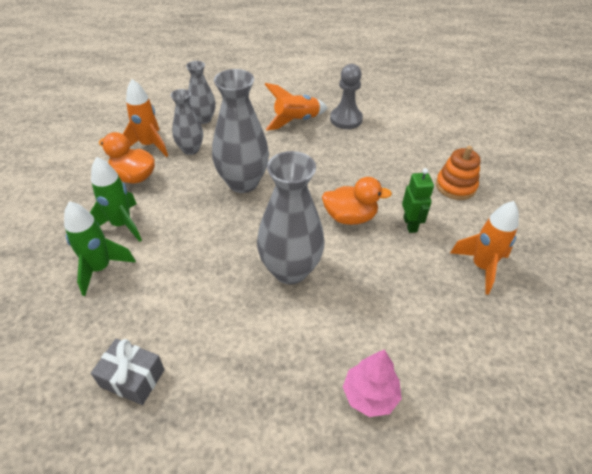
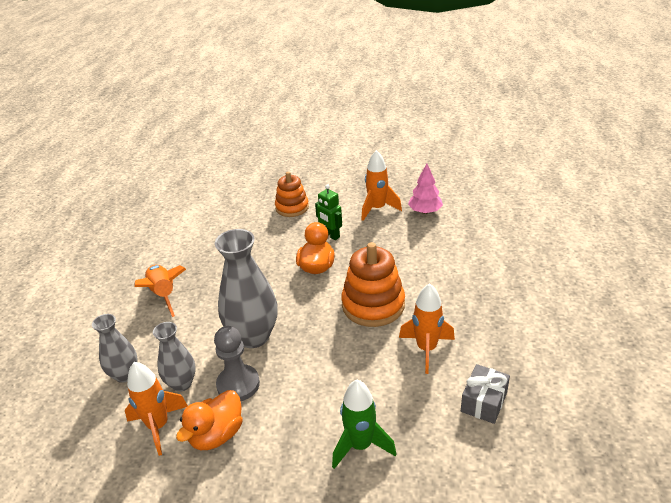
camera: 80 degrees left, 10 degrees down
green rocket [90,157,142,242] -> none
grey vase [257,151,325,284] -> orange stacking toy [341,242,405,327]
grey pawn [330,64,363,129] -> grey pawn moved to [214,326,260,401]
pink tree [343,349,402,417] -> pink tree moved to [408,163,443,214]
green robot [402,168,434,233] -> green robot turned 135 degrees counterclockwise [315,184,342,240]
none -> orange rocket [399,283,455,374]

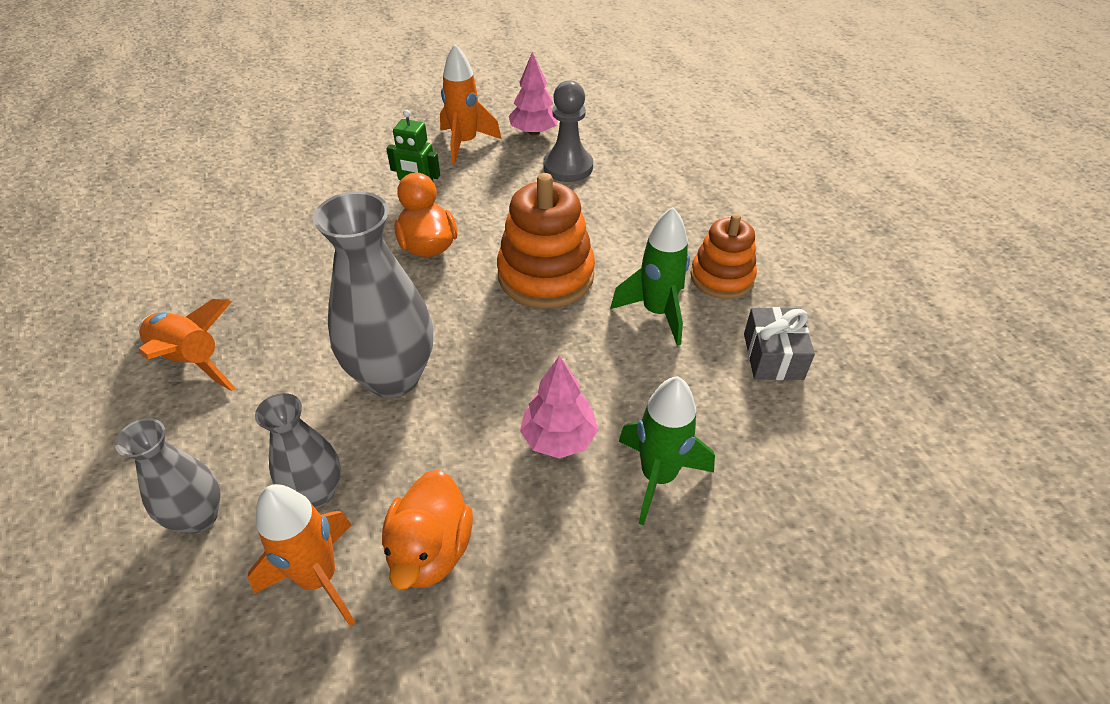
camera: 30 degrees left, 10 degrees up
grey pawn [214,326,260,401] -> grey pawn moved to [543,80,593,182]
orange stacking toy [275,172,309,217] -> orange stacking toy moved to [690,213,757,299]
orange rocket [399,283,455,374] -> green rocket [610,207,690,346]
none -> pink tree [520,356,598,458]

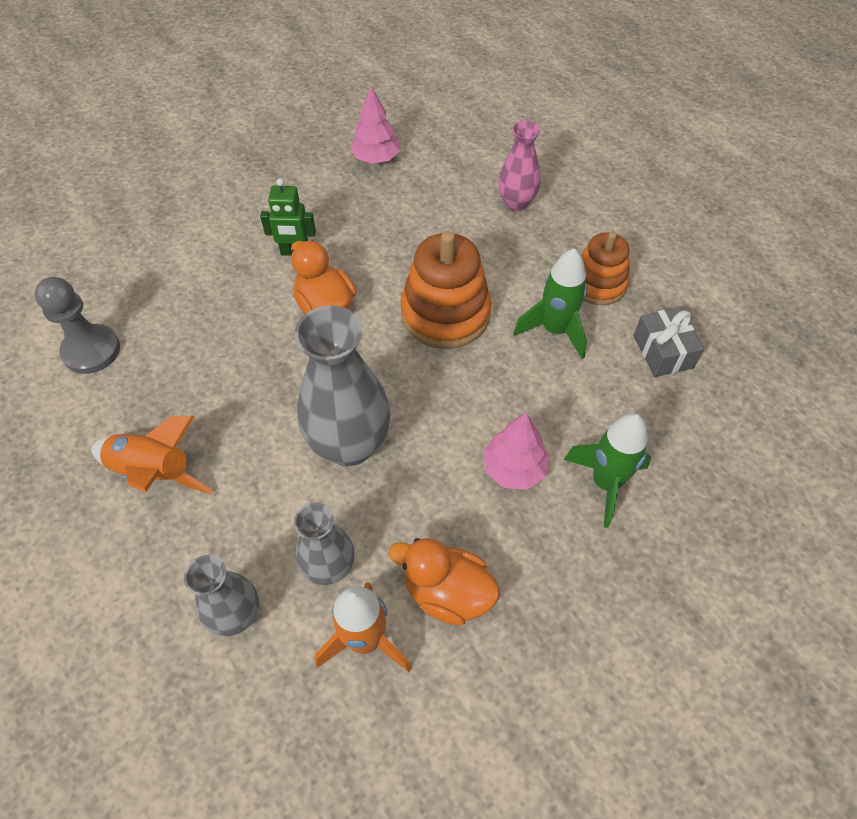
camera: 15 degrees left, 10 degrees up
orange duck [382,469,473,590] -> orange duck turned 120 degrees clockwise [389,538,500,626]
orange rocket [440,44,501,165] -> none
grey pawn [543,80,593,182] -> grey pawn moved to [35,277,120,374]
none -> pink vase [498,121,541,211]

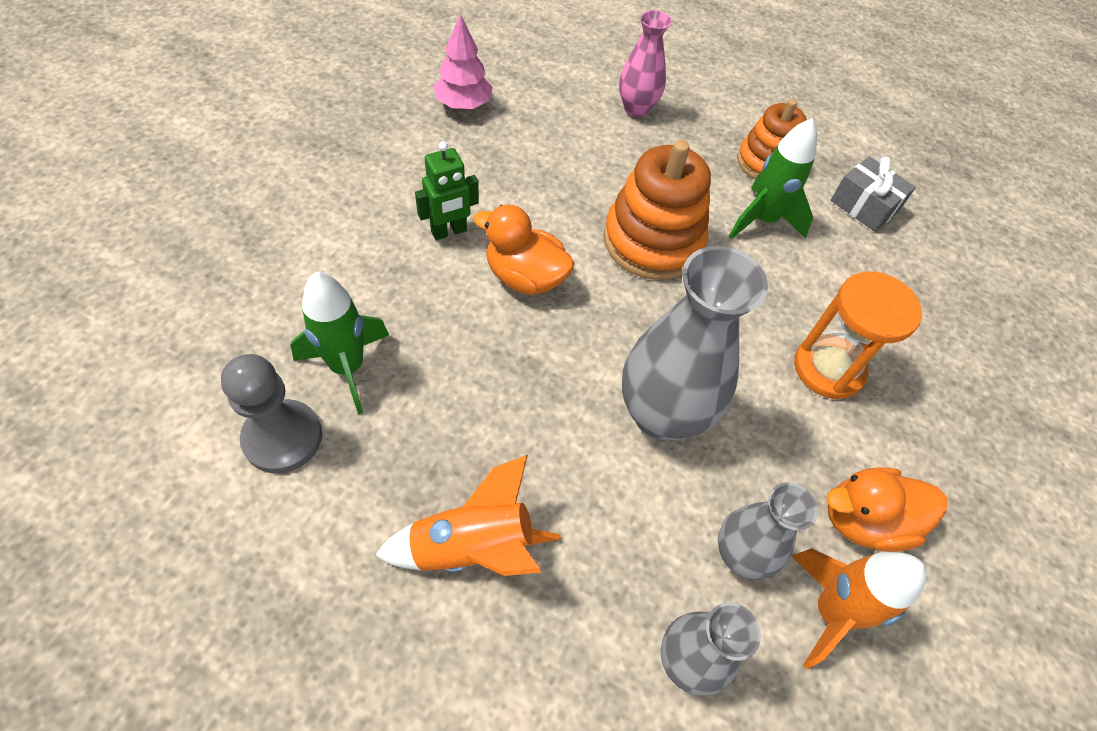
camera: 35 degrees left, 0 degrees up
pink tree [483,412,550,490] -> orange hourglass [794,272,922,399]
green rocket [564,413,651,528] -> green rocket moved to [290,272,389,414]

